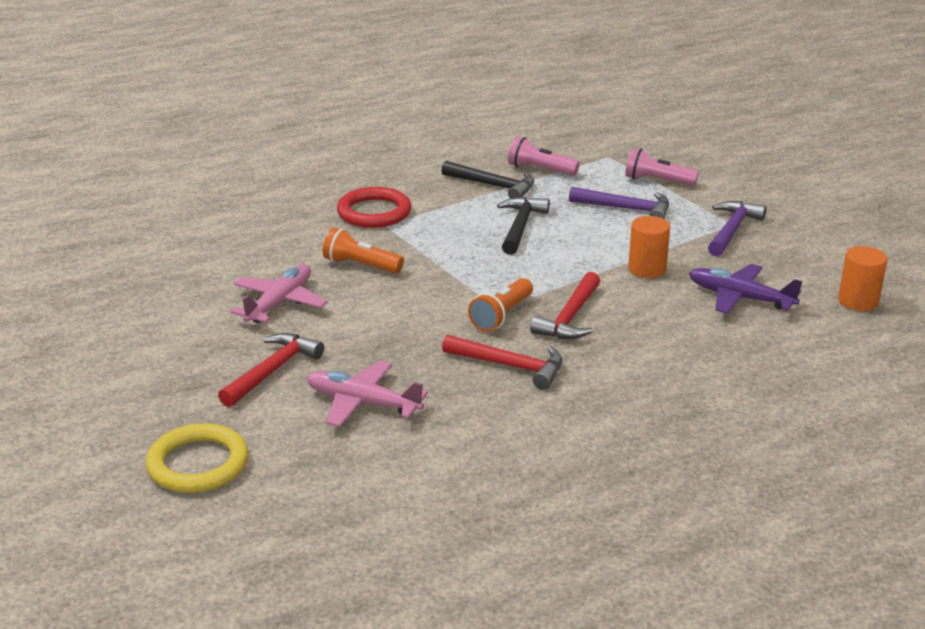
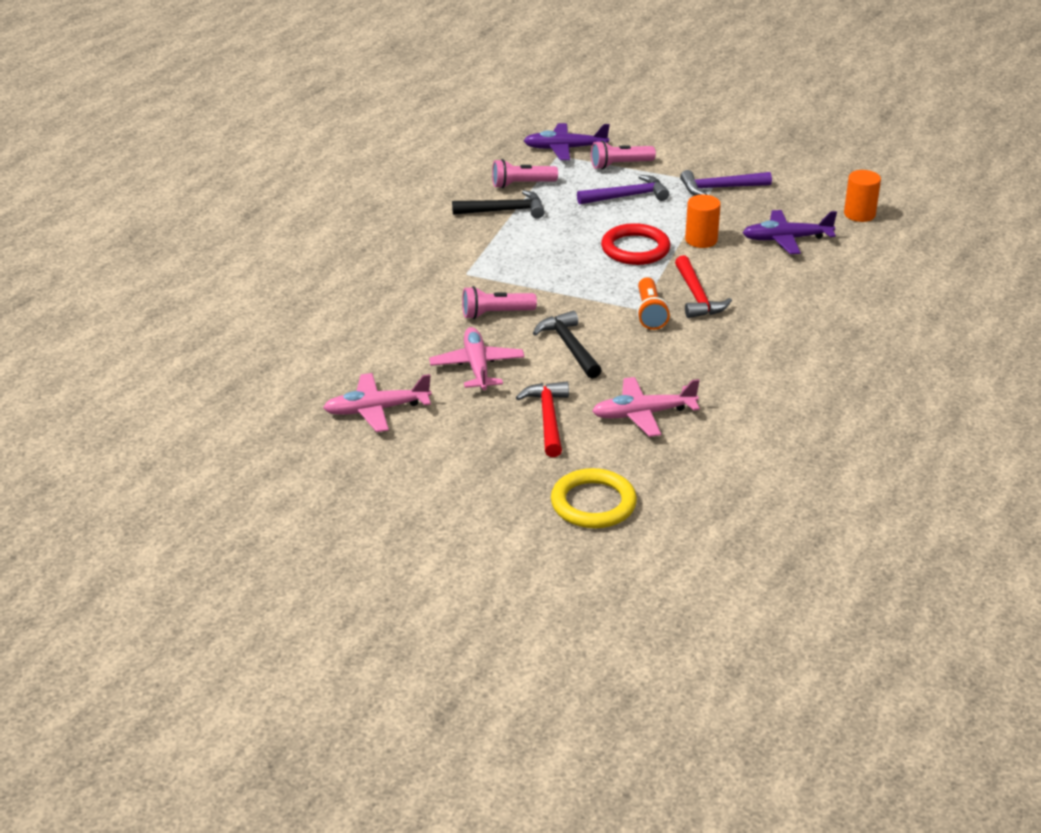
camera: 35 degrees left, 5 degrees up
orange flashlight [323,227,404,274] -> pink flashlight [462,286,537,319]
red ring [337,187,412,228] -> red ring moved to [601,223,671,265]
red hammer [442,335,562,390] -> none
black hammer [497,197,550,255] -> black hammer moved to [533,311,602,379]
purple hammer [708,201,767,257] -> purple hammer turned 90 degrees counterclockwise [680,170,772,195]
none -> pink plane [323,373,432,432]
none -> purple plane [524,123,610,160]

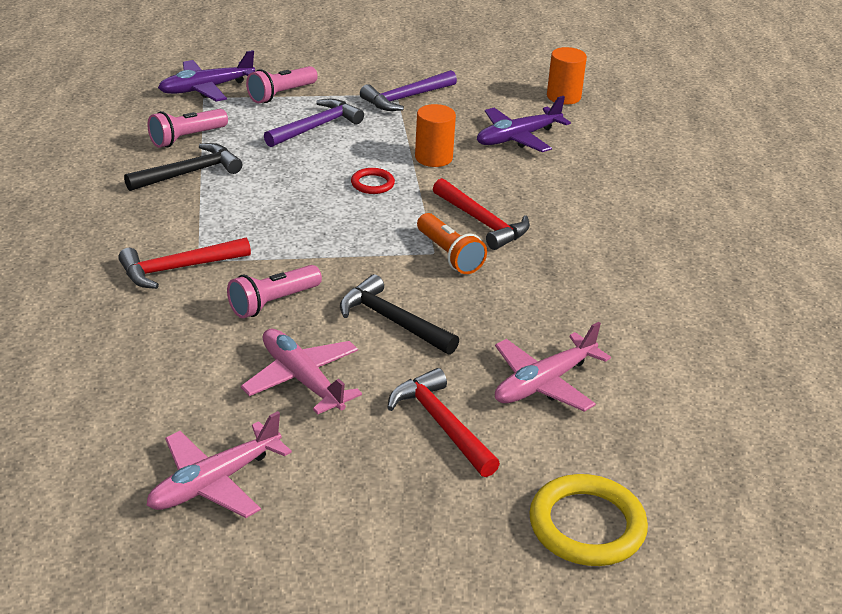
camera: 30 degrees left, 0 degrees up
red ring [601,223,671,265] -> red ring [351,168,395,194], size x0.53
none -> red hammer [118,237,251,289]

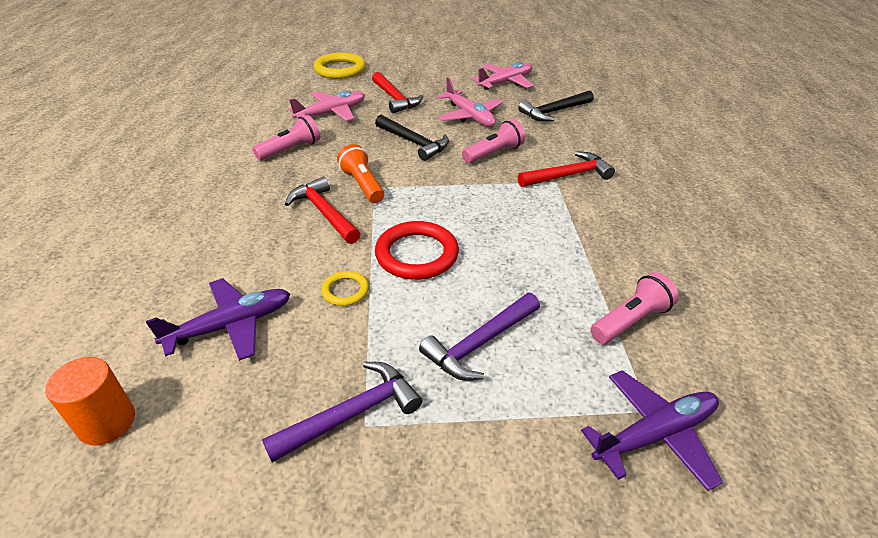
camera: 175 degrees left, 5 degrees up
black hammer [124,143,242,191] -> black hammer moved to [518,90,594,122]
pink flashlight [246,66,318,103] -> pink flashlight moved to [253,115,320,161]
red ring [351,168,395,194] -> red ring [375,221,459,280], size x1.90
orange cylinder [415,104,456,167] -> yellow ring [321,271,369,306]

